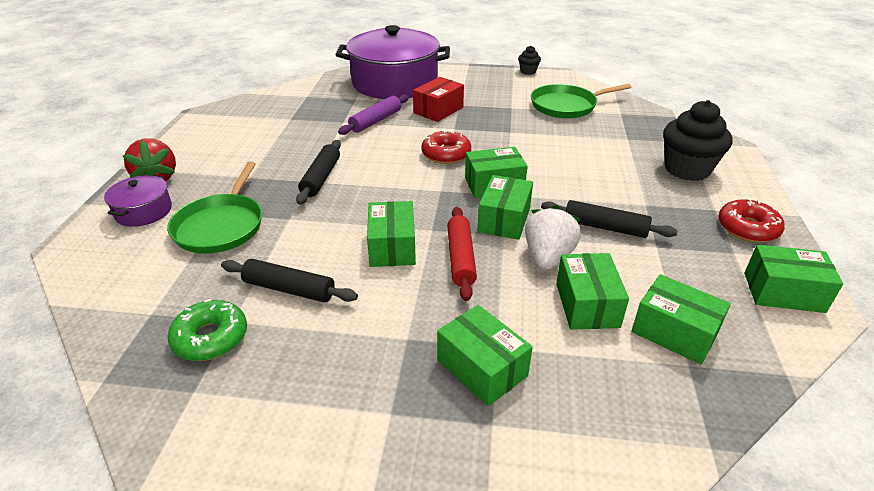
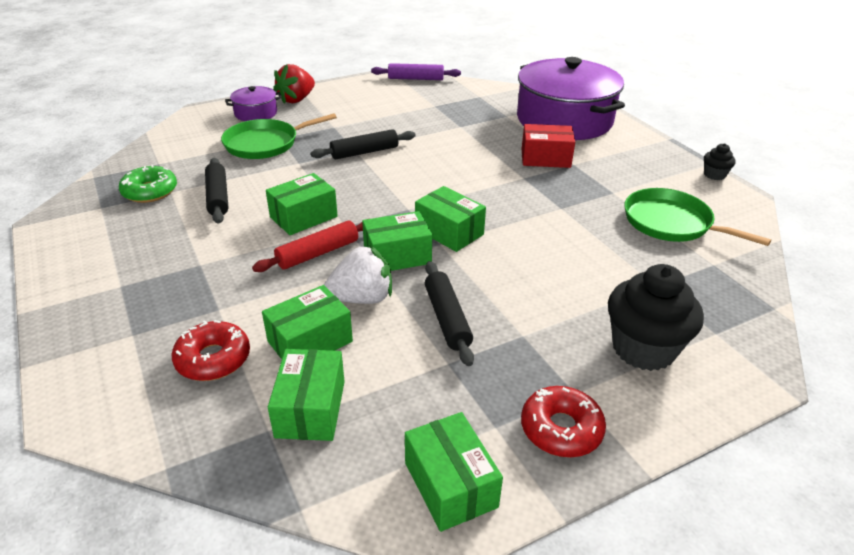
camera: 55 degrees right, 0 degrees up
purple rolling pin [338,94,409,135] -> purple rolling pin moved to [371,63,461,80]
red donut [421,129,471,164] -> red donut moved to [172,320,250,381]
green box [437,305,533,406] -> none

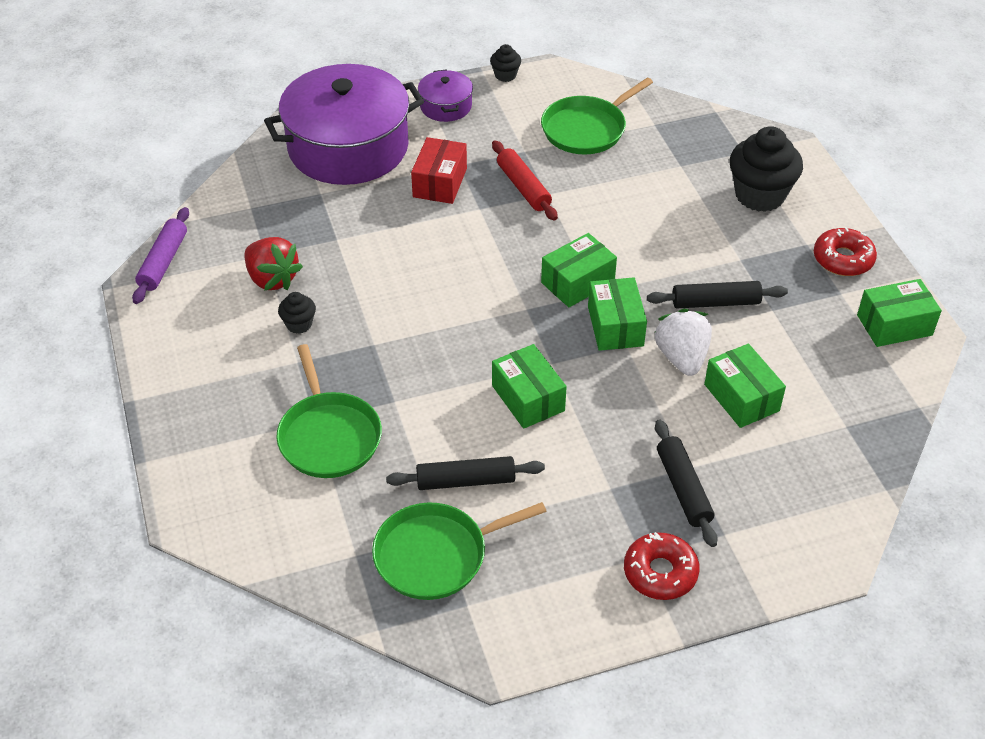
camera: 80 degrees left, 10 degrees up
green donut [119,165,177,203] -> green pan [372,502,547,600]
red donut [172,320,250,381] -> red donut moved to [624,532,700,600]
purple pot [225,86,282,121] -> purple pot moved to [418,69,473,122]
red rolling pin [252,220,363,272] -> red rolling pin moved to [492,140,558,221]
green box [268,349,345,441] -> none
red strawberry [273,64,315,104] -> red strawberry moved to [244,237,303,291]
black rolling pin [311,129,416,159] -> black rolling pin moved to [655,419,718,547]
none -> black cupcake [278,292,316,334]

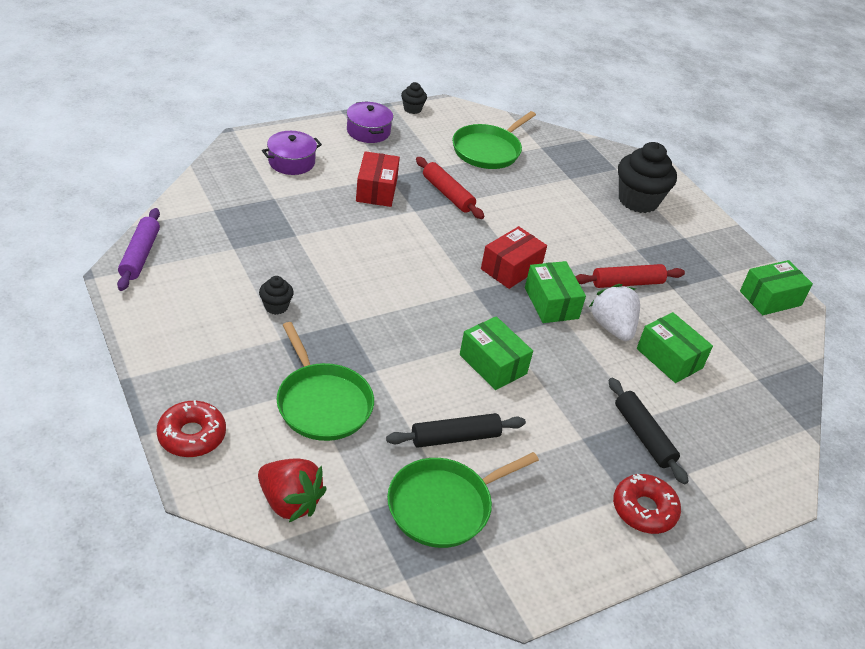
camera: 15 degrees left, 5 degrees down
red strawberry [244,237,303,291] -> red strawberry moved to [258,458,327,522]
purple pot [264,64,424,185] -> purple pot [262,131,322,175], size x0.44
green box [541,233,617,307] -> red box [481,226,547,289]
black rolling pin [647,281,788,308] -> red rolling pin [575,264,685,288]
red donut [814,227,877,276] -> red donut moved to [156,400,226,457]

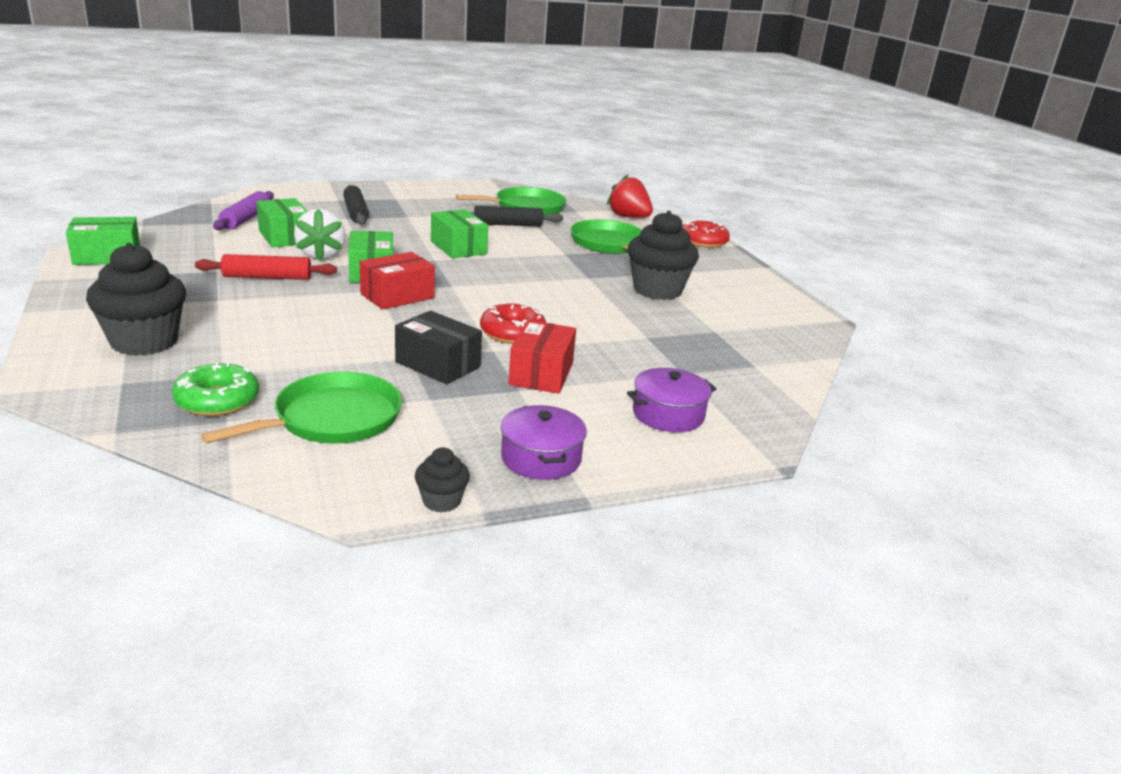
camera: 170 degrees left, 15 degrees down
purple rolling pin [117,208,160,291] -> purple rolling pin moved to [213,191,274,230]
black cupcake [259,276,294,315] -> black cupcake [628,211,699,300], size x2.10
red rolling pin [416,157,484,219] -> black box [395,311,482,384]
red donut [613,474,681,534] -> red donut moved to [480,302,546,344]
none -> green donut [172,362,259,416]

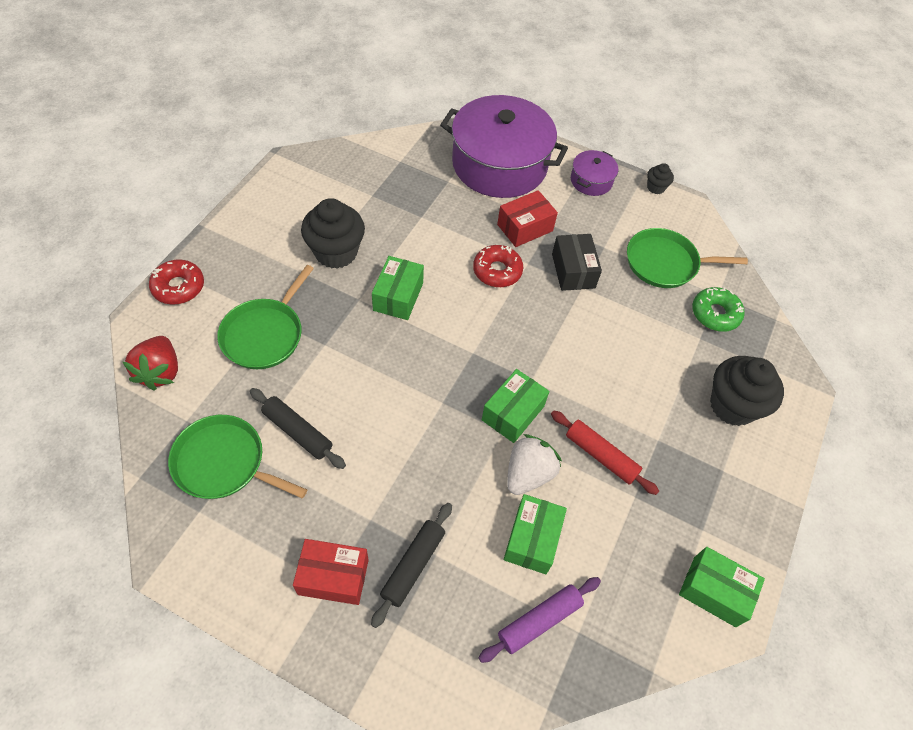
camera: 135 degrees left, 30 degrees up
red box [360,252,435,310] -> red box moved to [293,539,369,605]
green box [431,209,488,258] -> green box moved to [372,256,424,320]
purple pot [627,368,716,432] -> purple pot [440,95,568,198], size x2.25

